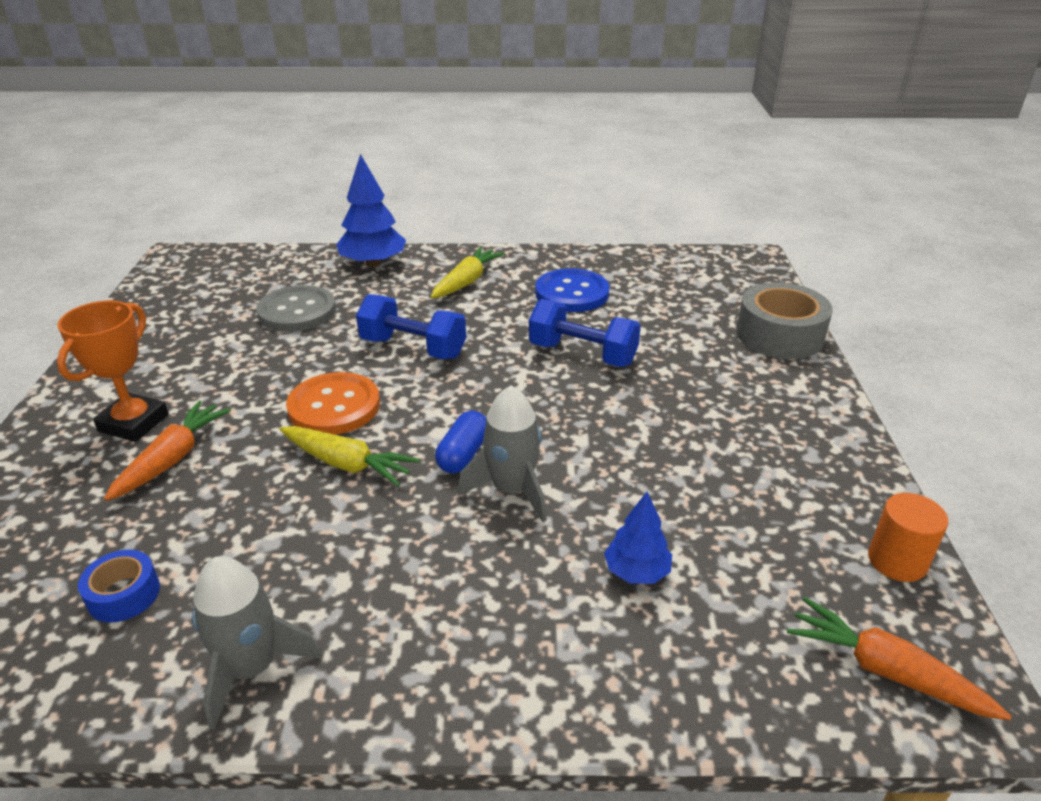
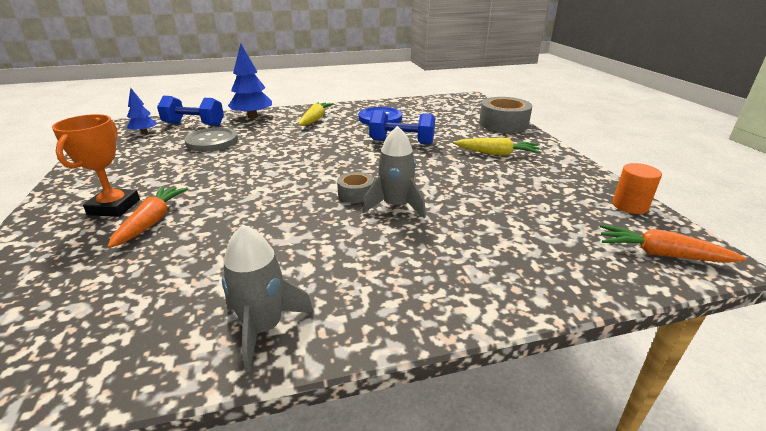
camera: 15 degrees left, 5 degrees down
blue tape [78,550,160,623] -> none
yellow carrot [279,426,420,486] -> yellow carrot moved to [454,138,541,156]
orange button [286,372,380,435] -> none
blue dumbbell [356,294,466,359] -> blue dumbbell moved to [157,96,224,126]
blue capsule [435,411,486,473] -> grey tape [337,172,374,203]
blue tree [604,492,672,584] -> blue tree moved to [127,88,157,134]

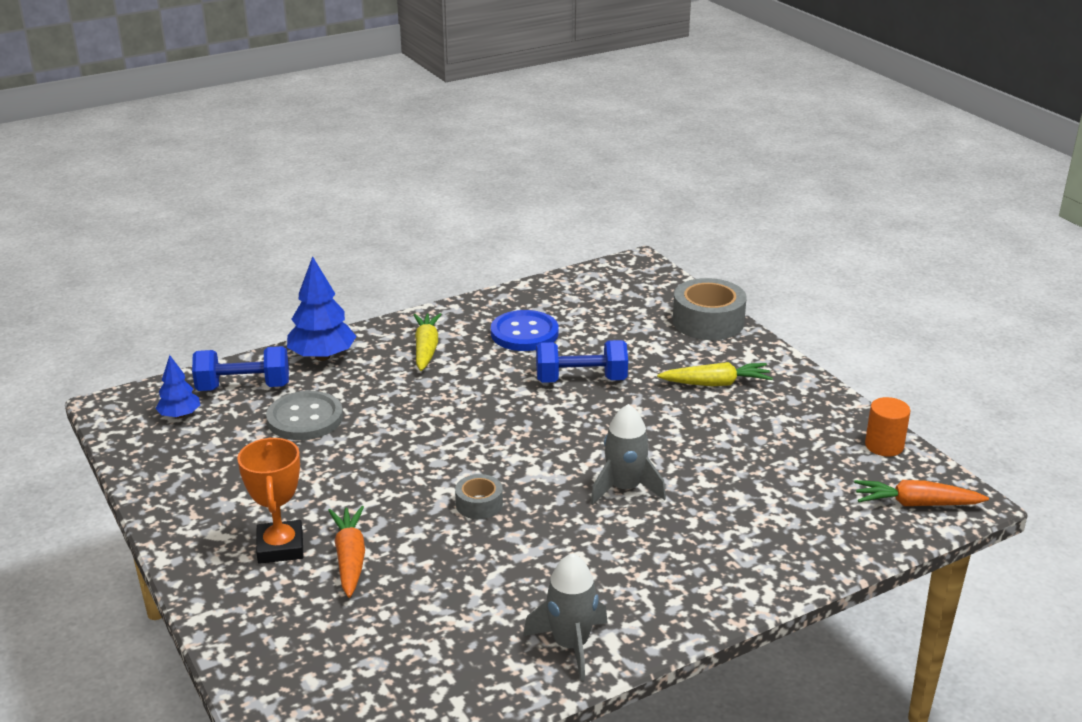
camera: 15 degrees left, 0 degrees up
grey tape [337,172,374,203] -> grey tape moved to [455,474,503,519]

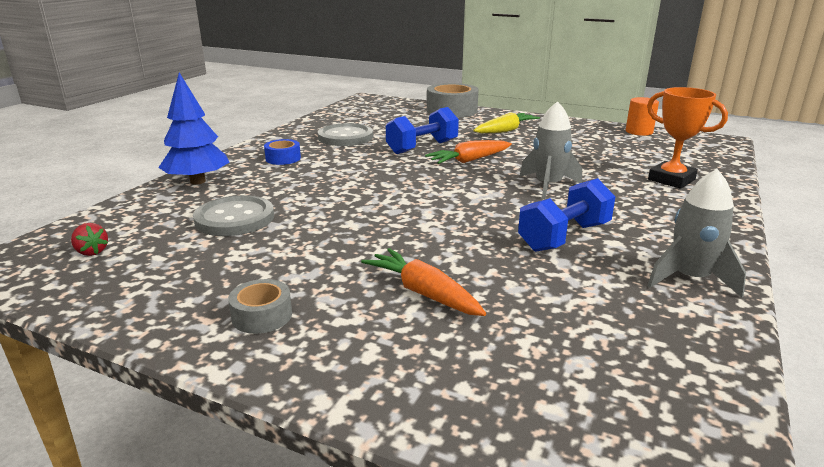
camera: 35 degrees left, 5 degrees down
blue tree [155,355,200,418] -> red strawberry [71,223,108,256]
blue dumbbell [192,346,289,391] -> blue dumbbell moved to [518,178,616,252]
orange trophy [237,437,303,564] -> orange trophy moved to [647,87,728,189]
yellow carrot [413,313,442,371] -> blue tape [264,139,301,165]
grey tape [455,474,503,519] -> grey tape moved to [228,279,292,334]
blue button [491,310,559,351] -> grey button [318,123,373,146]
orange carrot [854,480,989,506] -> orange carrot moved to [425,140,512,164]

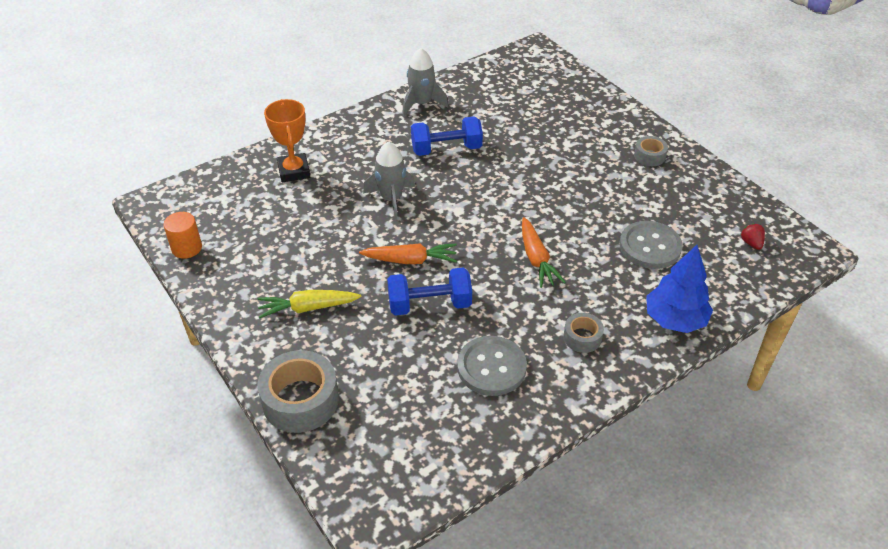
camera: 150 degrees left, 20 degrees up
blue tape [264,139,301,165] -> grey tape [563,313,604,353]
orange carrot [361,248,486,316] -> orange carrot moved to [522,217,565,288]

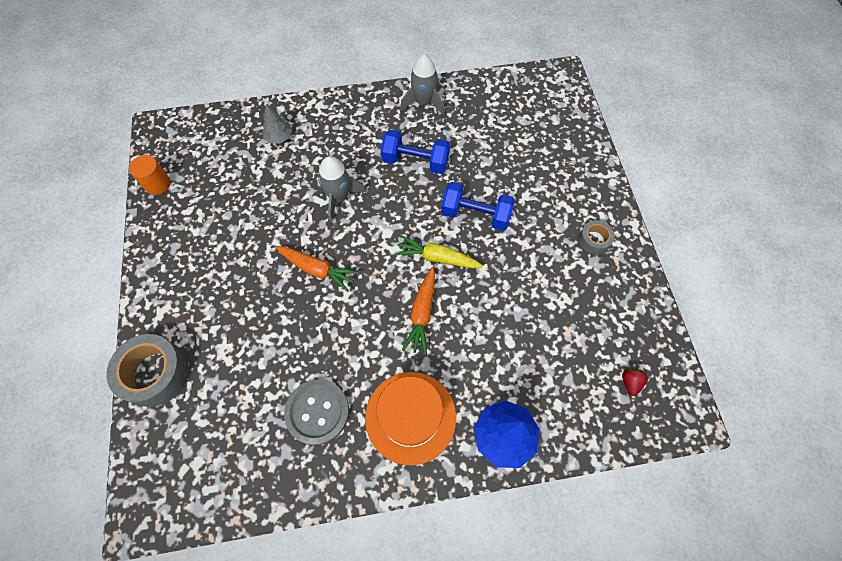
camera: 25 degrees right, 20 degrees up
yellow carrot [257,290,361,319] -> yellow carrot moved to [394,235,483,268]
orange trophy [264,99,310,182] -> grey tree [263,104,292,143]
blue dumbbell [387,267,472,316] -> blue dumbbell moved to [441,182,515,231]
grey tape [563,313,604,353] -> orange hat [365,372,456,465]
grey button [620,221,683,269] -> none

